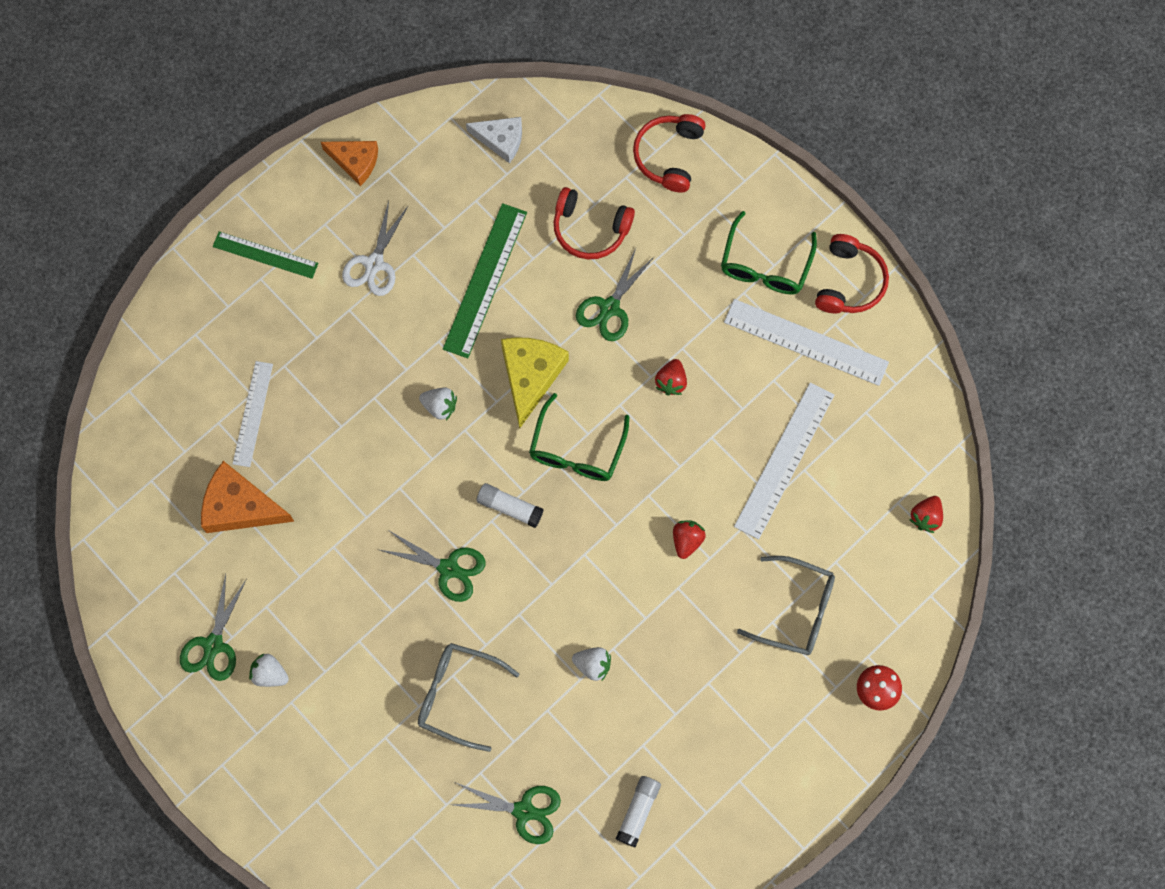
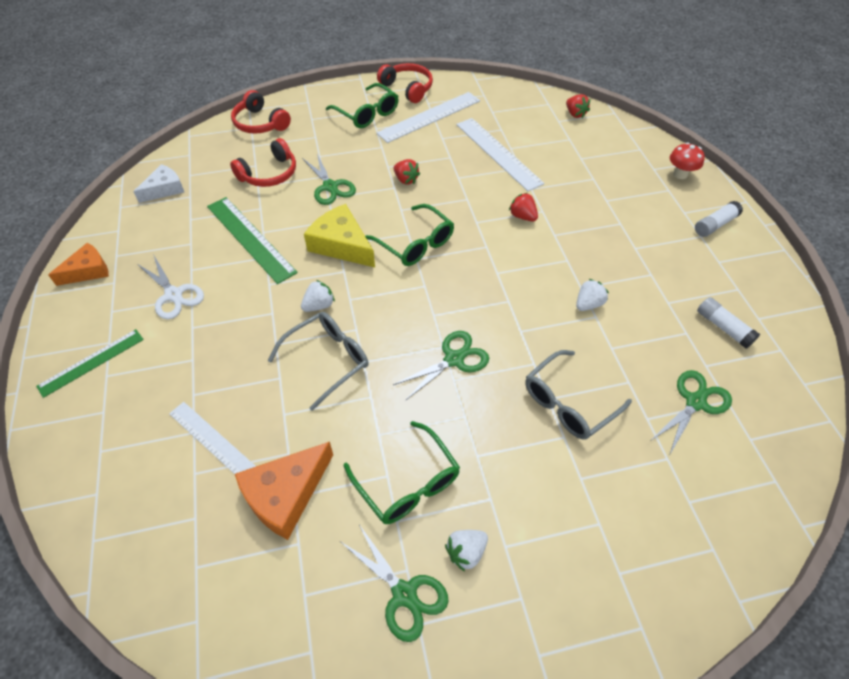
camera: 60 degrees left, 20 degrees down
white glue stick [476,483,544,528] -> white glue stick moved to [695,201,743,237]
grey glasses [737,556,835,655] -> grey glasses moved to [268,312,369,411]
none -> green glasses [344,421,460,524]

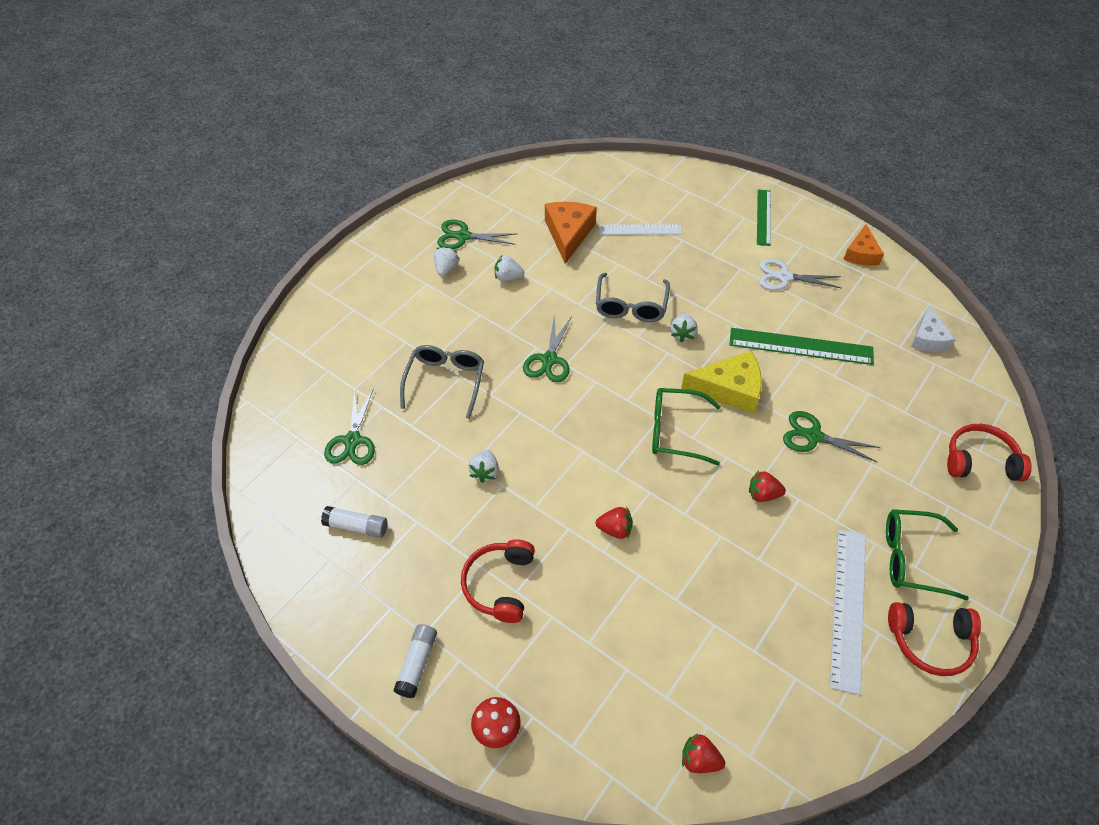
camera: 140 degrees right, 0 degrees up
red headphones [230,138,296,187] -> red headphones moved to [461,539,535,623]
green glasses [344,421,460,524] -> white strawberry [495,256,524,281]
white ruler [456,118,544,191] -> none

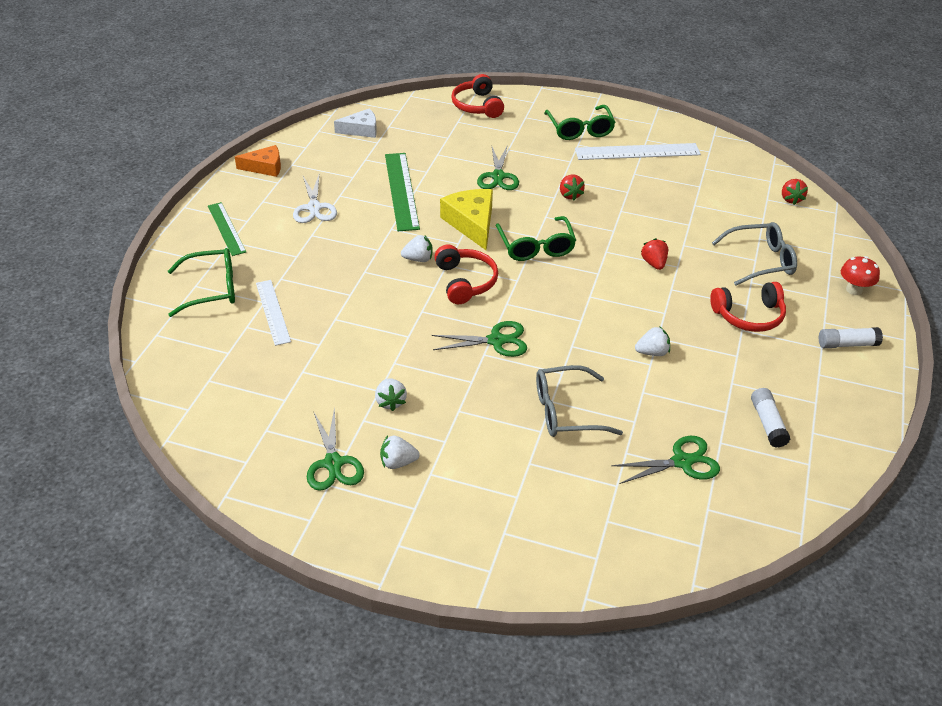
camera: 110 degrees left, 10 degrees down
orange cheese [545,202,597,264] -> none
grey glasses [596,273,670,322] -> grey glasses moved to [712,222,797,286]
green ruler [757,189,771,246] -> green ruler turned 75 degrees clockwise [208,202,246,256]
red headphones [888,602,981,676] -> red headphones moved to [434,245,498,304]
none -> green glasses [168,248,235,317]

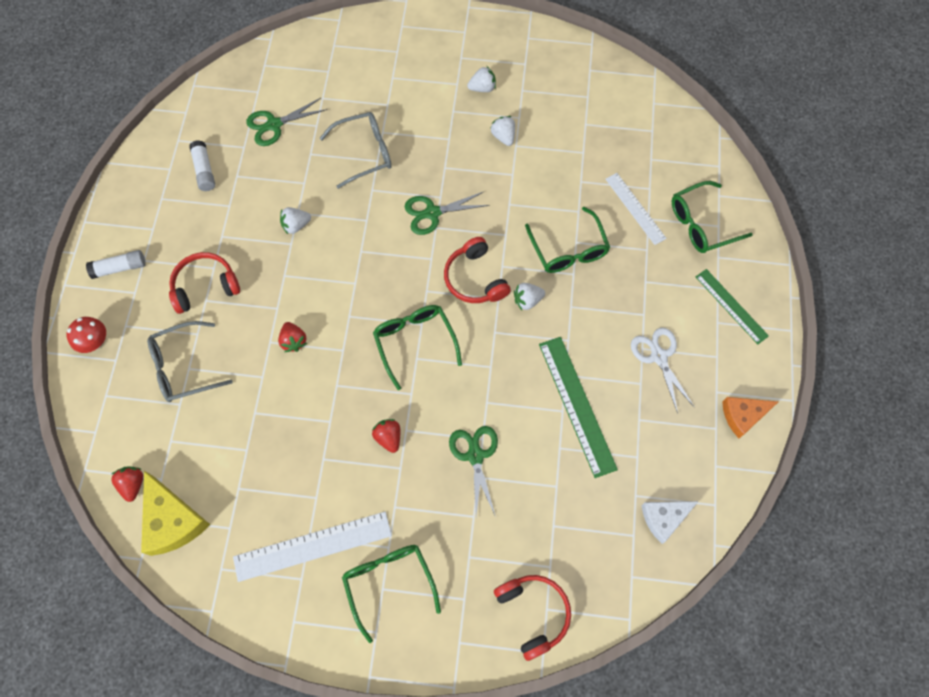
camera: 170 degrees right, 25 degrees up
green scissors [307,407,364,491] -> none
yellow cheese [440,189,493,251] -> yellow cheese moved to [141,471,210,556]
none -> green glasses [525,207,610,273]

